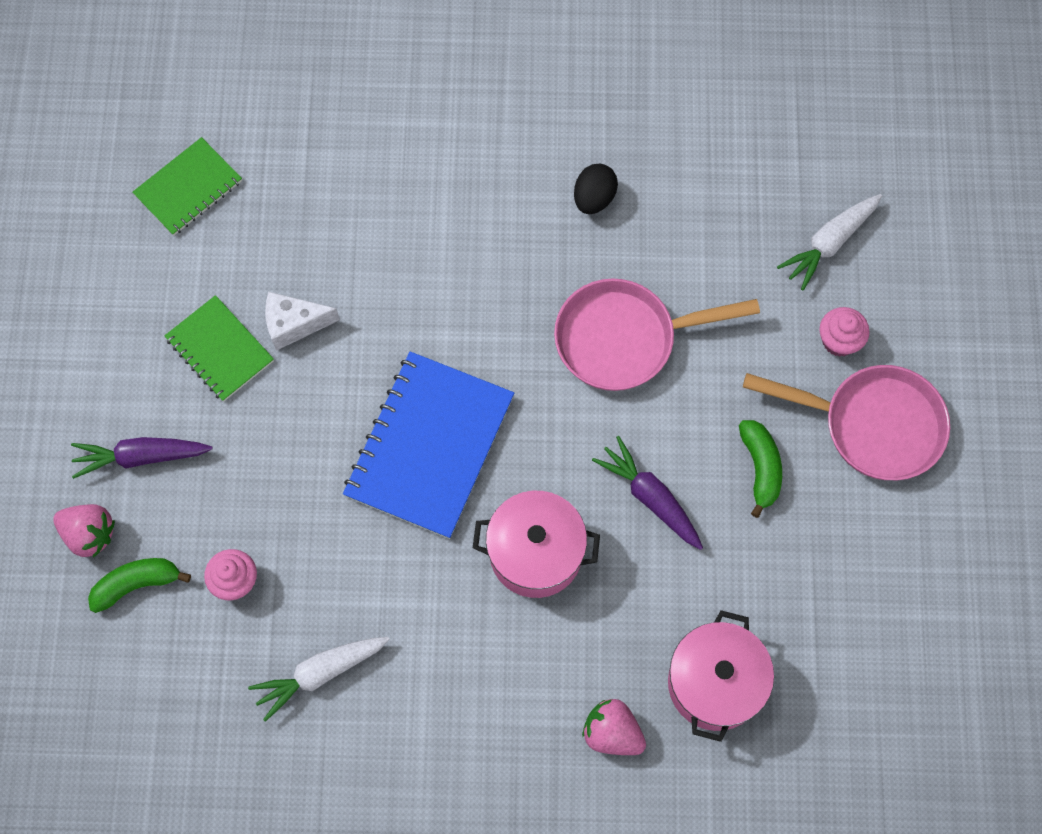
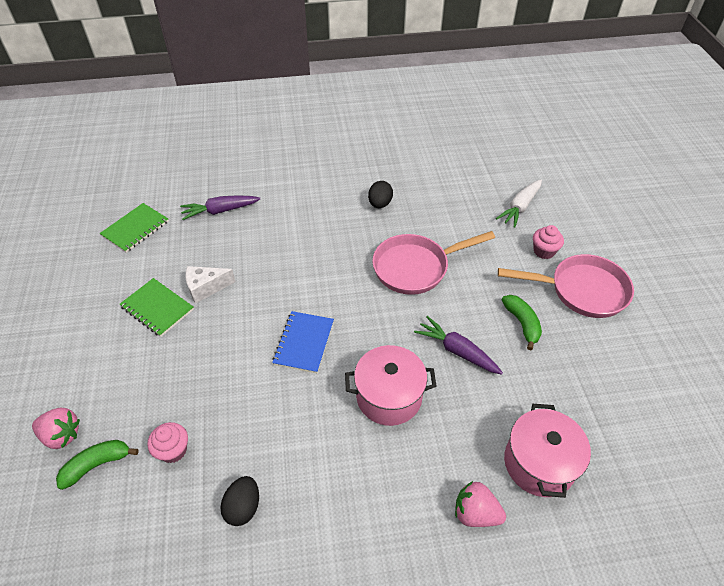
camera: 10 degrees left, 20 degrees down
purple carrot [71,437,212,479] -> purple carrot moved to [180,195,260,220]
white carrot [248,637,390,722] -> black egg [220,476,259,526]
blue notebook [343,351,514,539] -> blue notebook [272,311,334,373], size x0.58

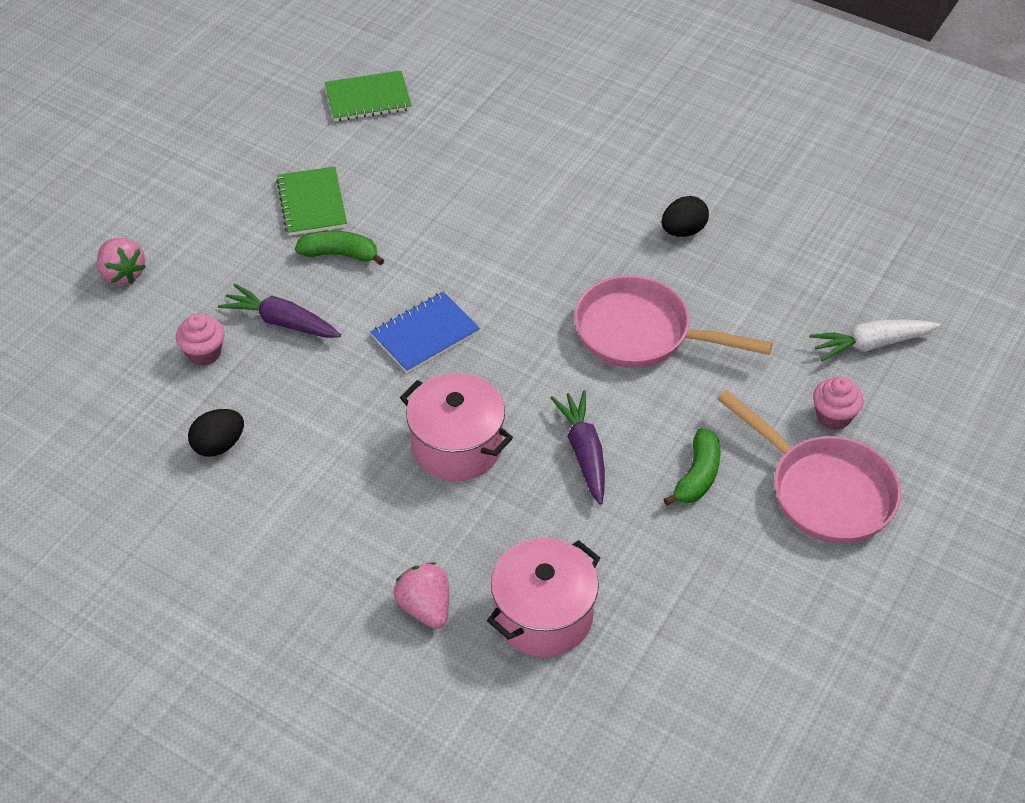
camera: 40 degrees right, 0 degrees up
green banana [56,440,139,490] -> green banana moved to [295,231,384,265]
purple carrot [180,195,260,220] -> purple carrot moved to [218,284,341,338]
white cheese [185,266,236,304] -> none

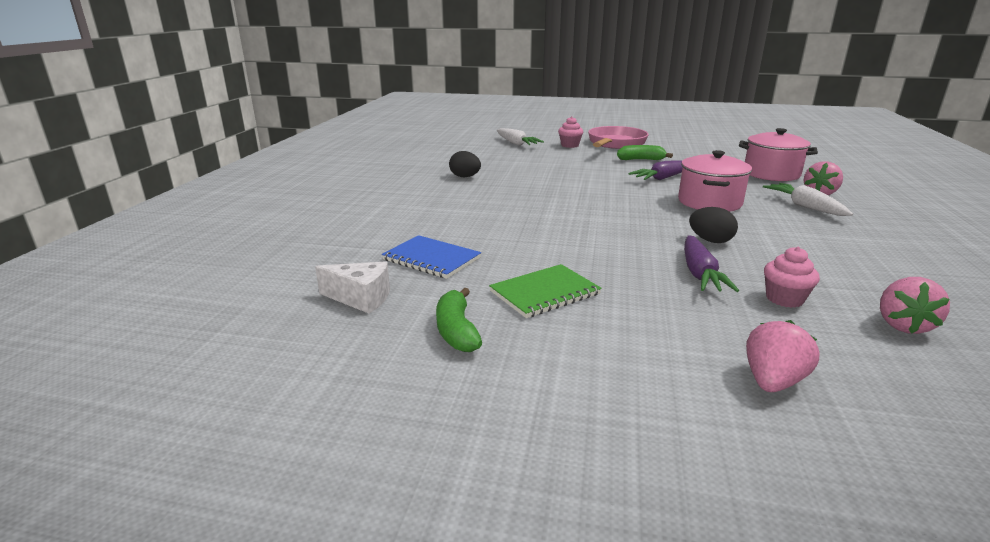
camera: 110 degrees left, 25 degrees down
black egg [188,409,244,457] -> black egg moved to [689,207,738,243]
green banana [295,231,384,265] -> green banana moved to [436,288,482,352]
green notebook [325,70,412,121] -> white cheese [315,261,390,314]
blue notebook [370,292,480,373] -> blue notebook moved to [382,235,481,279]
pink pan [574,275,773,368] -> none
none -> white carrot [763,183,853,216]
none -> pink strawberry [880,277,950,334]

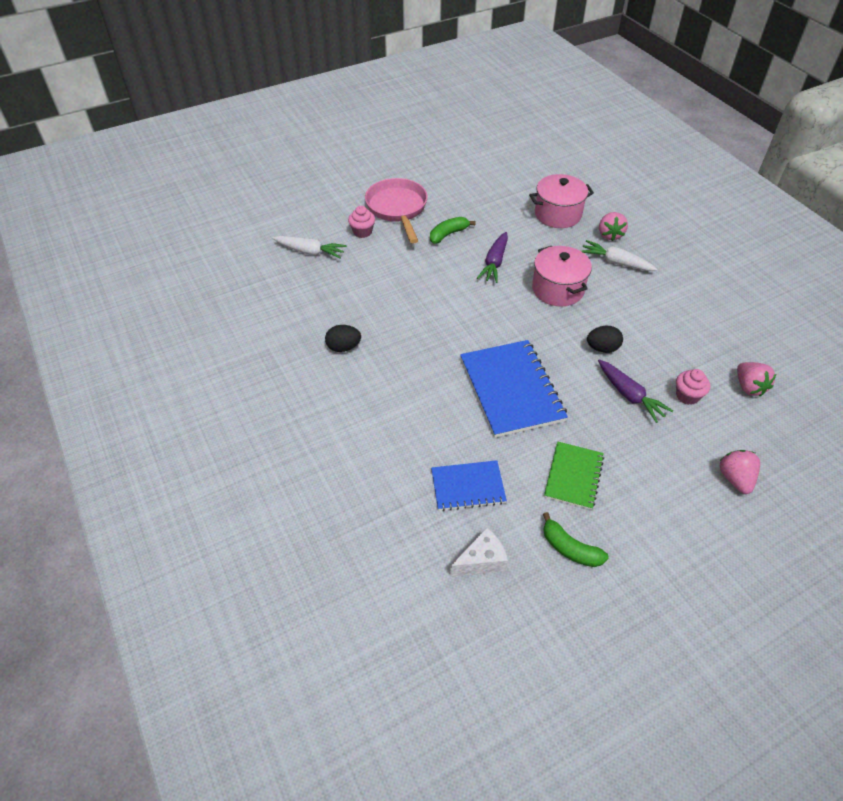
camera: 40 degrees left, 25 degrees up
none -> blue notebook [460,340,568,438]

